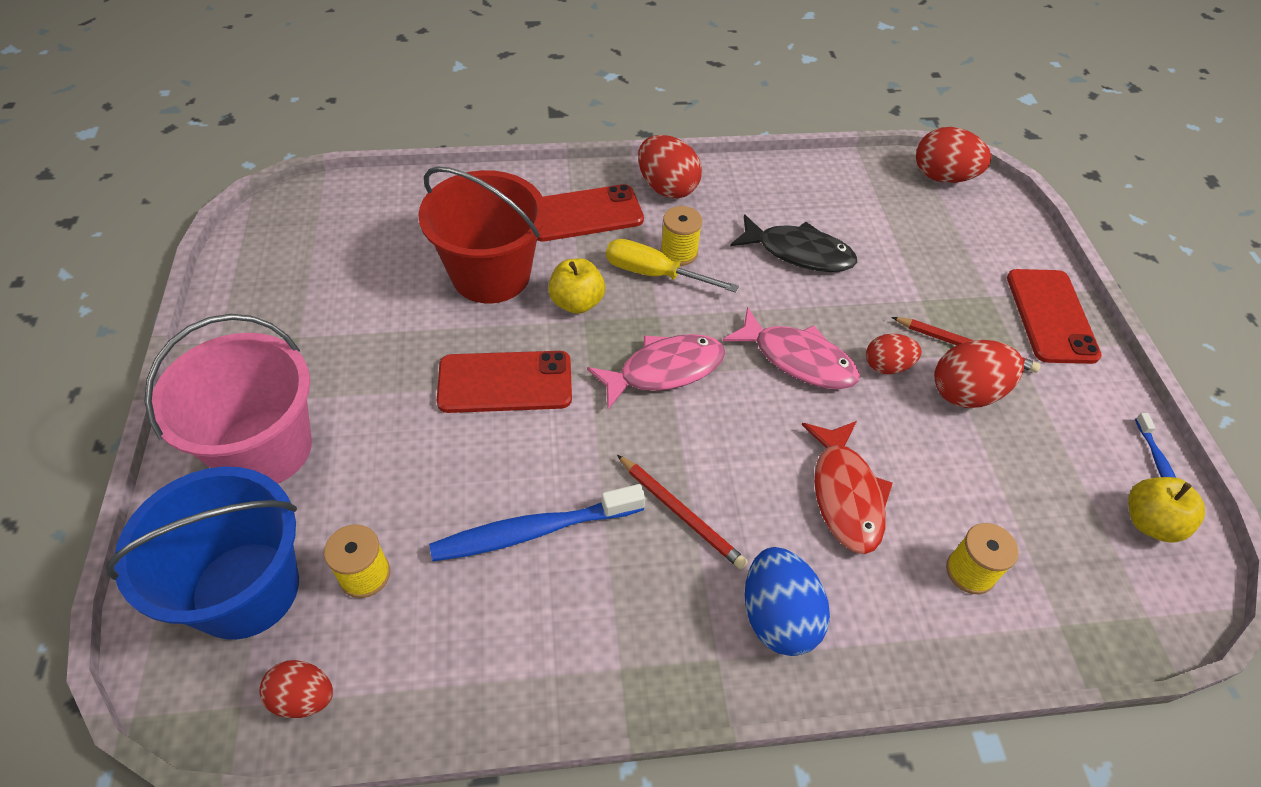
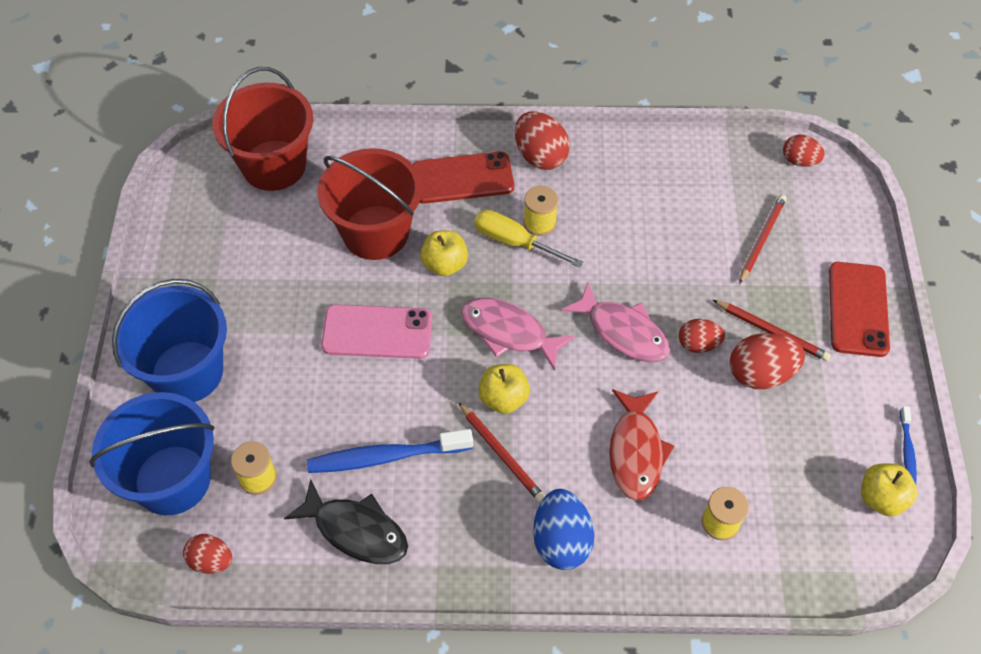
camera: 10 degrees right, 5 degrees up
pink bucket [144,314,312,484] -> blue bucket [112,279,227,402]
red phone [437,351,572,413] -> pink phone [321,304,432,359]
pink fish [587,334,725,409] -> pink fish turned 135 degrees counterclockwise [461,298,575,371]
black fish [730,214,857,272] -> black fish moved to [284,479,408,564]
red egg [916,127,991,183] -> red egg [783,135,825,167], size x0.63
none -> red bucket [212,67,313,191]
none -> yellow apple [479,364,530,414]
none -> red pencil [739,194,786,284]

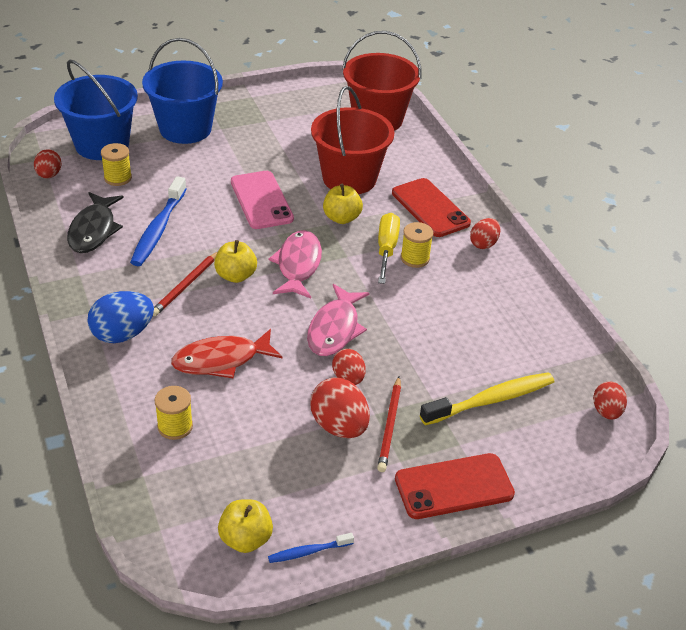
camera: 65 degrees right, 15 degrees down
blue toothbrush [307,429,473,473] -> blue toothbrush turned 135 degrees counterclockwise [130,176,186,266]
red egg [515,111,570,170] -> red egg [470,218,500,249], size x0.63
red pencil [739,194,786,284] -> yellow toothbrush [420,372,554,425]

